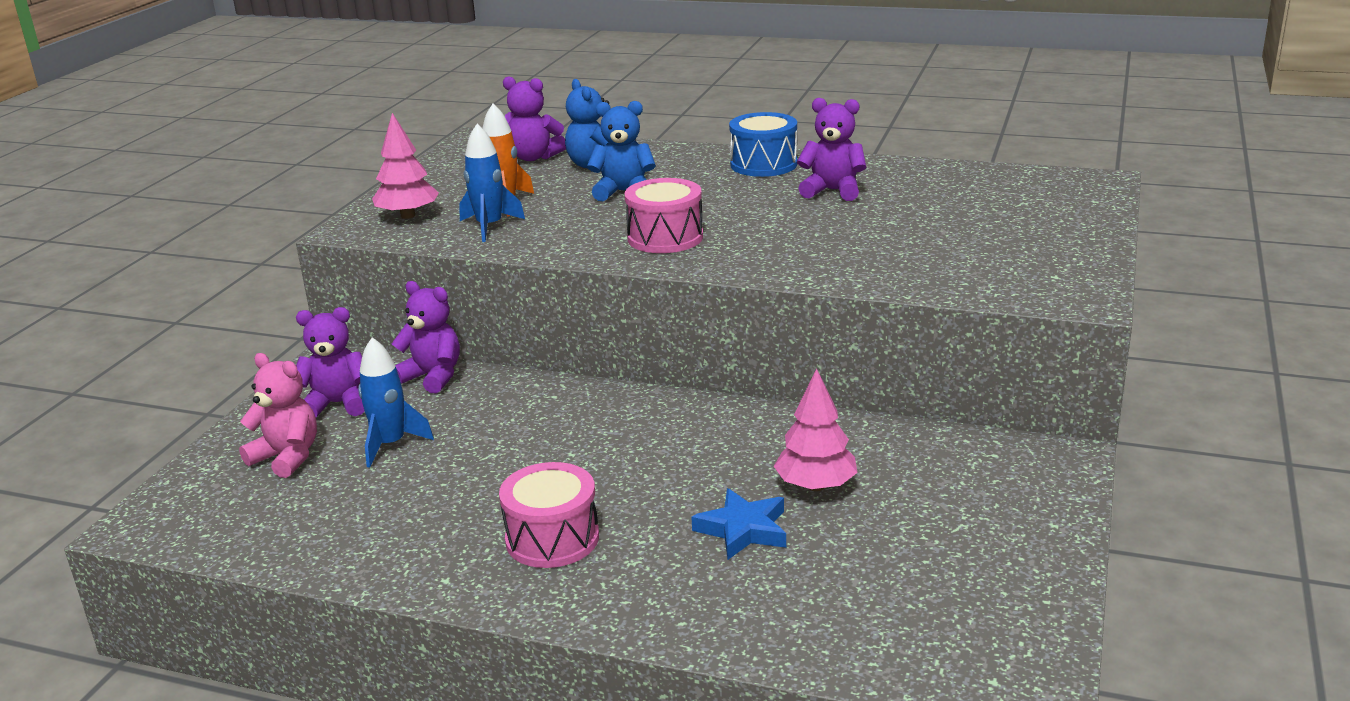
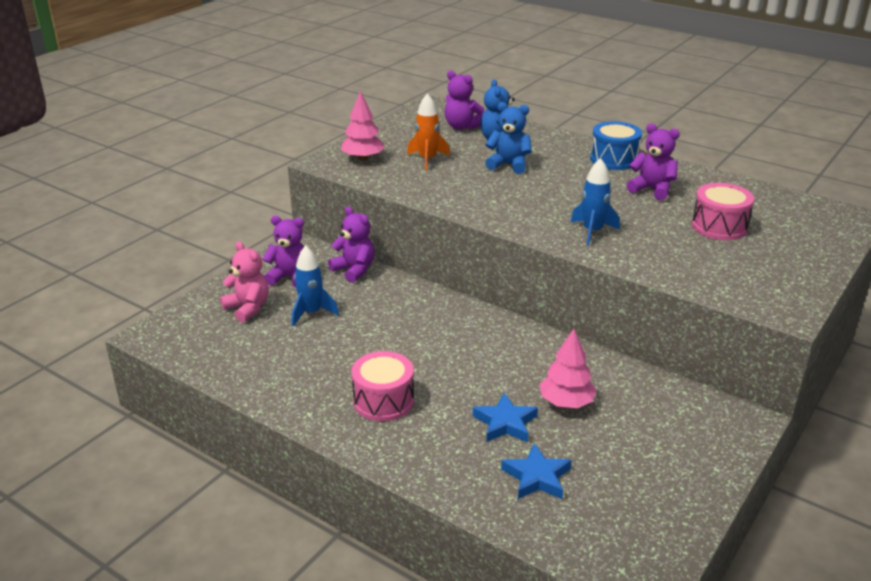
camera: 15 degrees right, 5 degrees up
blue rocket [459,124,525,242] -> blue rocket moved to [571,158,620,246]
pink drum [624,178,703,253] -> pink drum moved to [692,183,754,240]
none -> blue star [501,443,572,499]

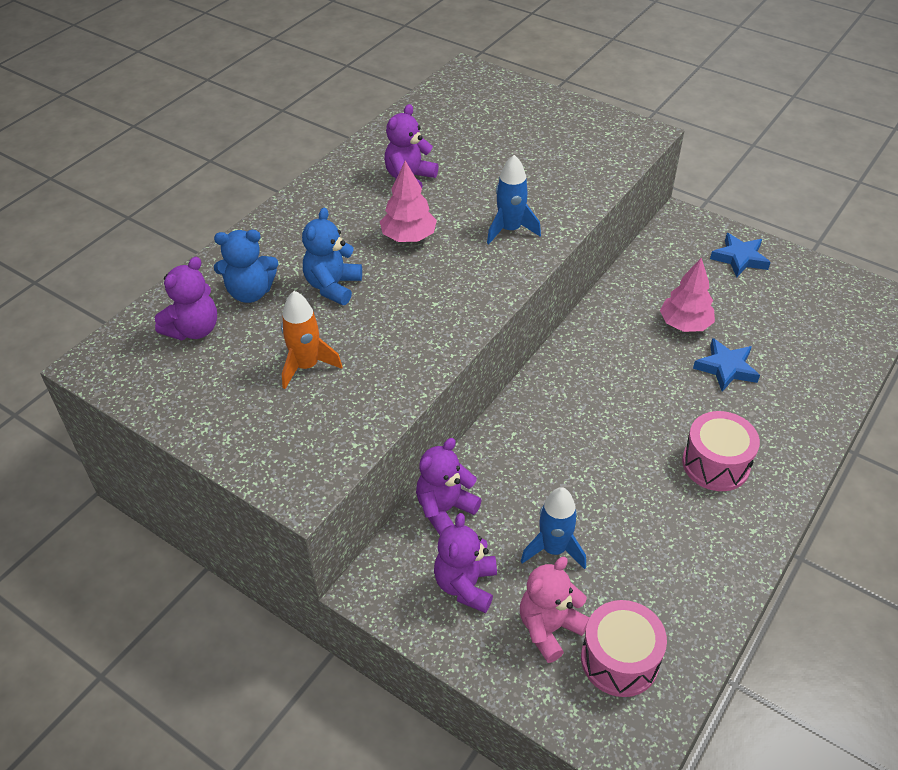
camera: 90 degrees left, 15 degrees up
pink tree [341,91,385,161] -> pink tree moved to [380,161,437,242]
blue star [501,443,572,499] -> blue star moved to [710,233,771,277]
blue drum [590,121,642,170] -> none
pink drum [692,183,754,240] -> pink drum moved to [581,600,667,697]

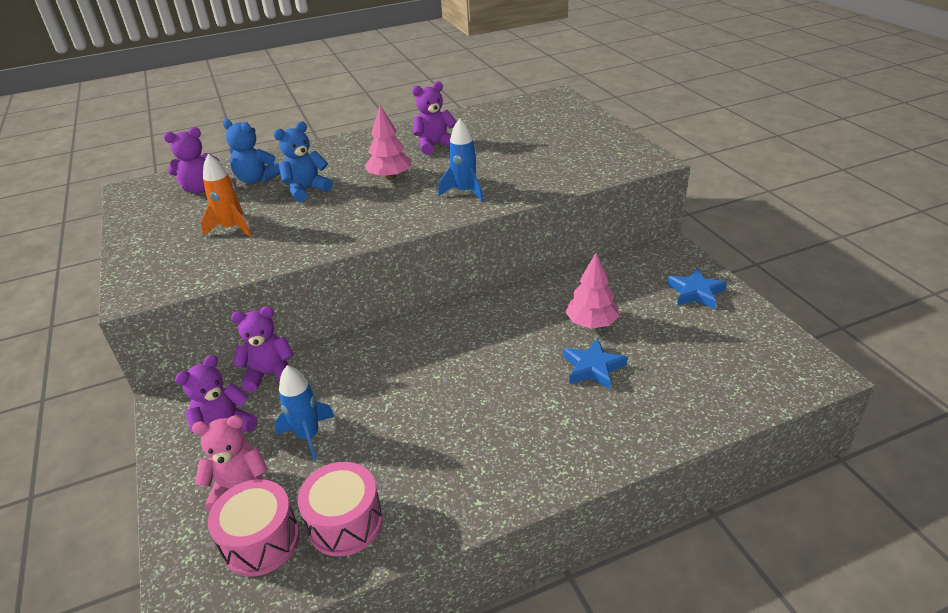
camera: 35 degrees right, 10 degrees down
pink drum [682,411,760,491] -> pink drum moved to [298,462,383,556]

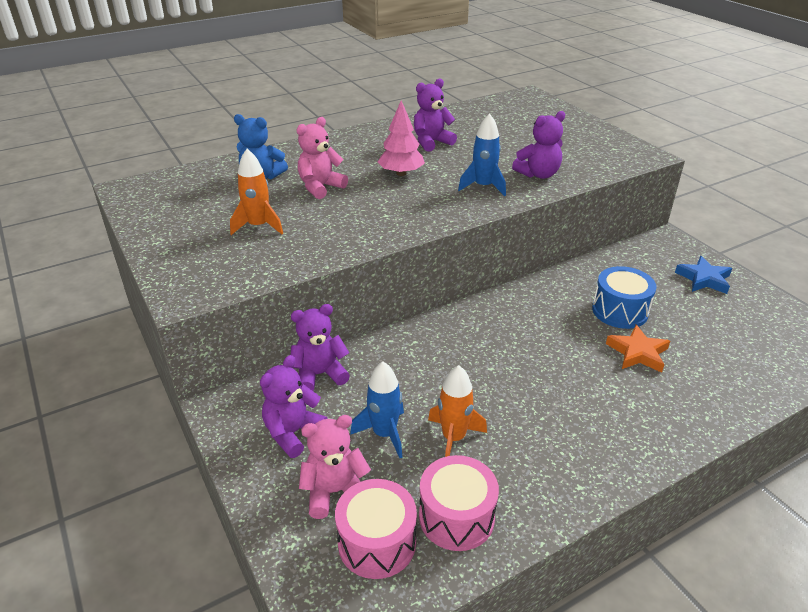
camera: 10 degrees left, 0 degrees up
purple teddy bear [164,127,219,193] -> purple teddy bear moved to [512,111,565,179]
blue teddy bear [274,122,333,202] -> pink teddy bear [296,117,348,199]
blue star [563,338,627,390] -> orange star [606,325,670,373]
pink tree [565,253,619,328] -> blue drum [592,266,657,329]
none -> orange rocket [428,365,487,457]

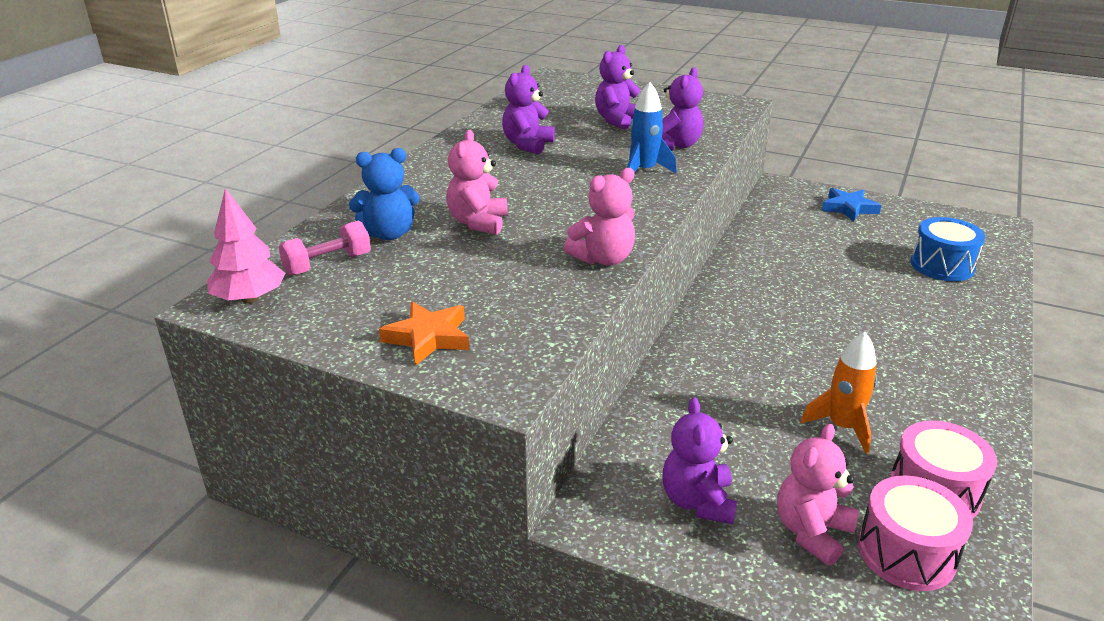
camera: 35 degrees left, 5 degrees down
orange rocket [230,149,283,235] -> none
purple teddy bear [290,304,350,391] -> purple teddy bear moved to [595,45,641,130]
blue rocket [350,362,404,458] -> none
pink tree [378,100,425,176] -> pink tree moved to [207,188,285,304]
blue drum [592,266,657,329] -> blue drum moved to [910,217,985,281]
orange star [606,325,670,373] -> orange star moved to [379,301,469,366]
none -> pink dumbbell [278,221,371,276]
none -> pink teddy bear [564,168,635,266]

